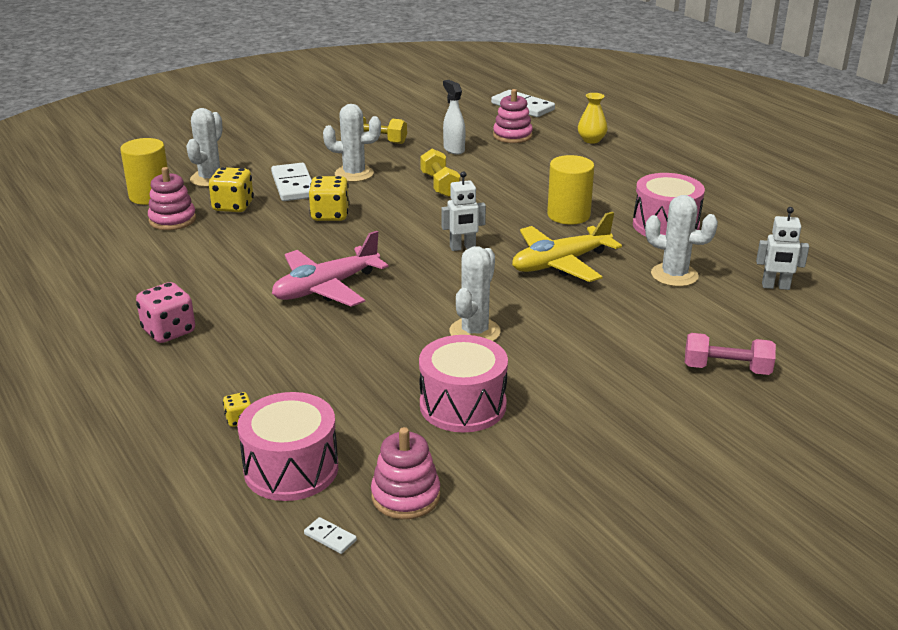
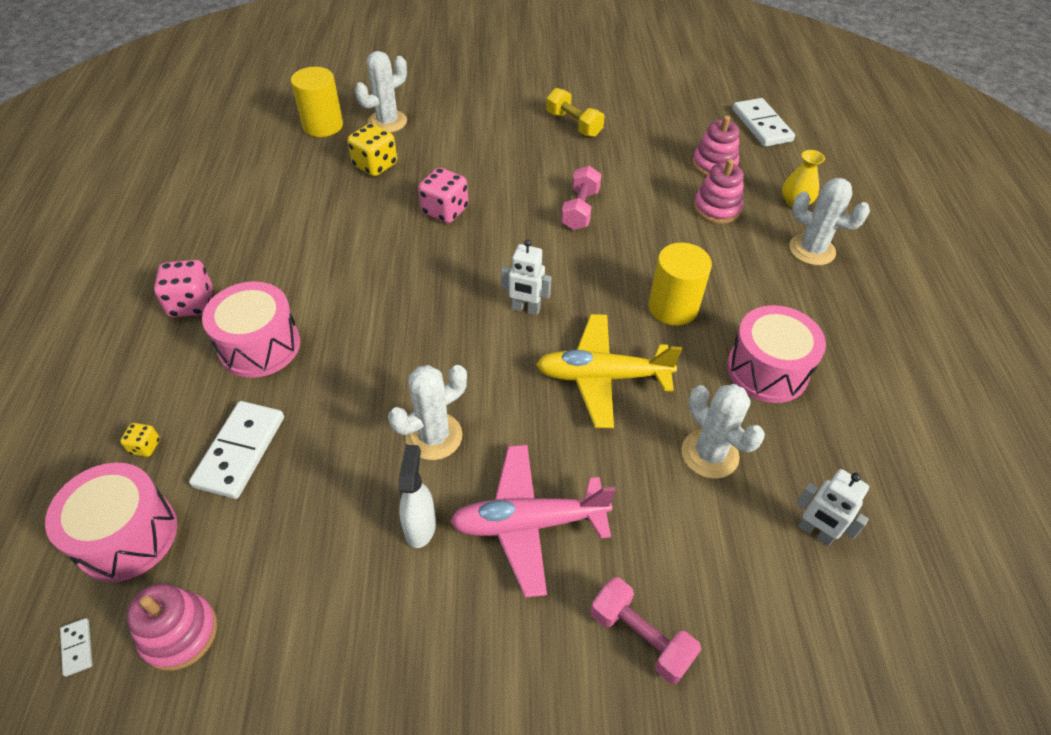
camera: 30 degrees right, 20 degrees up
pink stacking toy [148,167,196,230] -> pink stacking toy moved to [694,159,744,224]
white domino [271,163,312,201] -> white domino moved to [189,401,284,499]
pink plane [272,231,388,307] -> pink plane moved to [450,445,616,597]
yellow dice [309,176,350,221] -> pink dice [418,168,468,223]
white cactus [323,104,381,182] -> white cactus moved to [789,178,870,265]
pink drum [419,335,508,433] -> pink drum moved to [202,281,300,378]
yellow dumbbell [420,149,460,197] -> pink dumbbell [561,166,602,230]
white spray bottle [443,80,465,155] -> white spray bottle moved to [399,445,436,548]

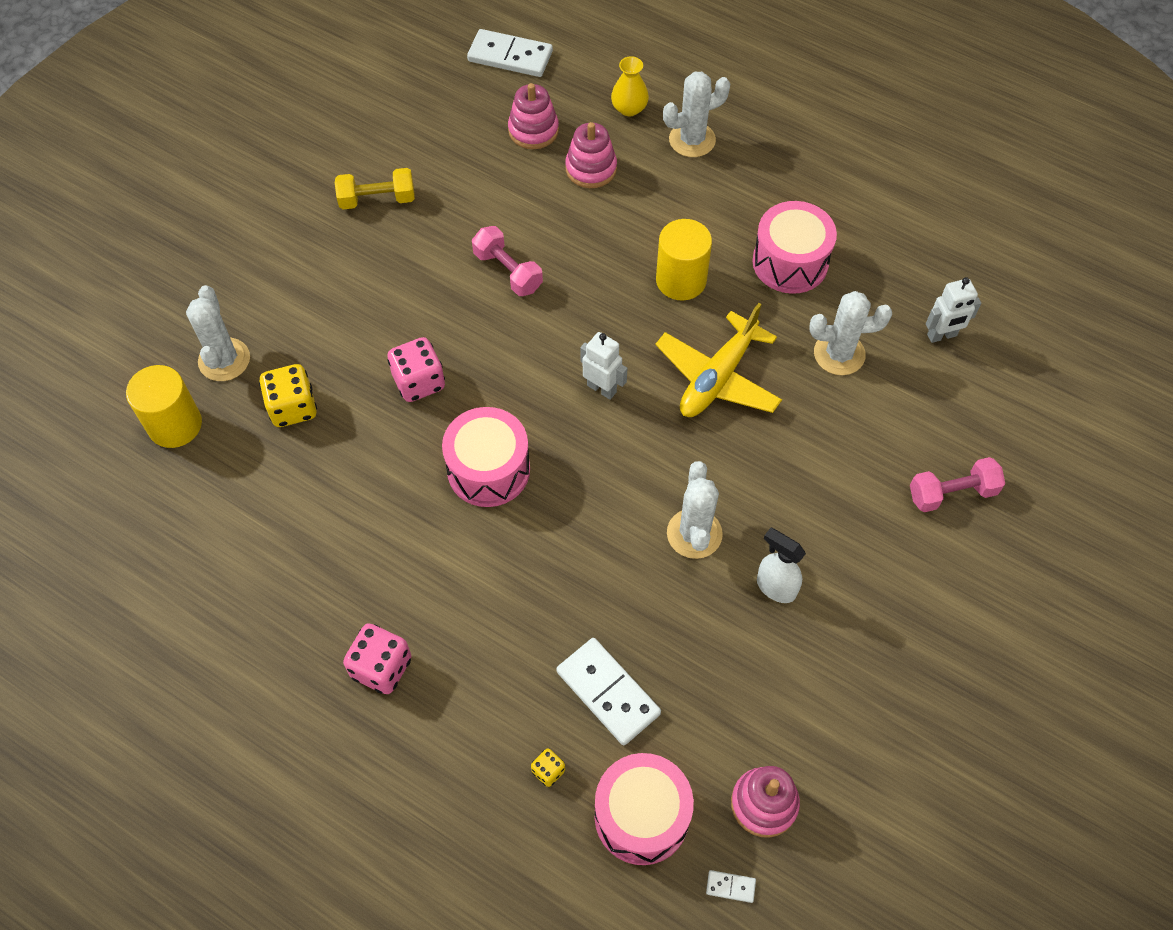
camera: 55 degrees left, 10 degrees up
pink drum [202,281,300,378] -> pink drum moved to [442,407,530,507]
pink plane [450,445,616,597] -> none
white robot [501,239,552,315] -> white robot turned 105 degrees counterclockwise [580,332,627,400]

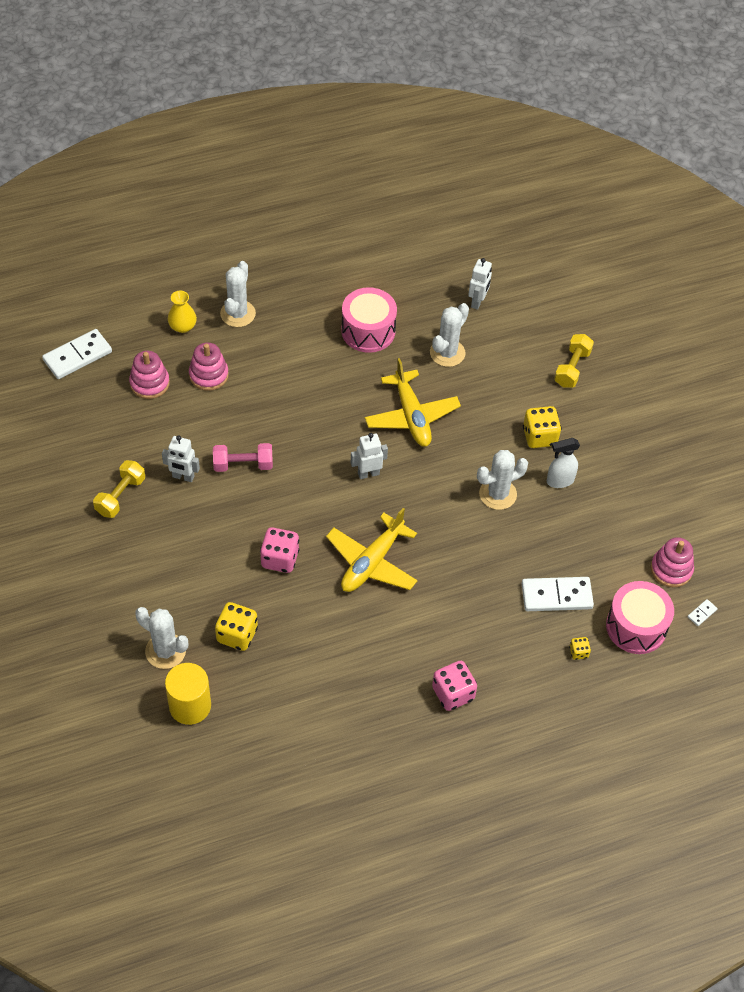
camera: 55 degrees left, 5 degrees down
pink drum [442,407,530,507] -> yellow plane [326,508,418,592]
yellow cylinder [656,219,712,301] -> none
white cactus [667,461,723,559] -> white cactus turned 60 degrees counterclockwise [477,450,528,510]
pink dumbbell [910,457,1005,512] -> yellow dumbbell [554,334,594,388]
none -> white robot [162,435,200,482]
none -> yellow dice [523,406,561,448]

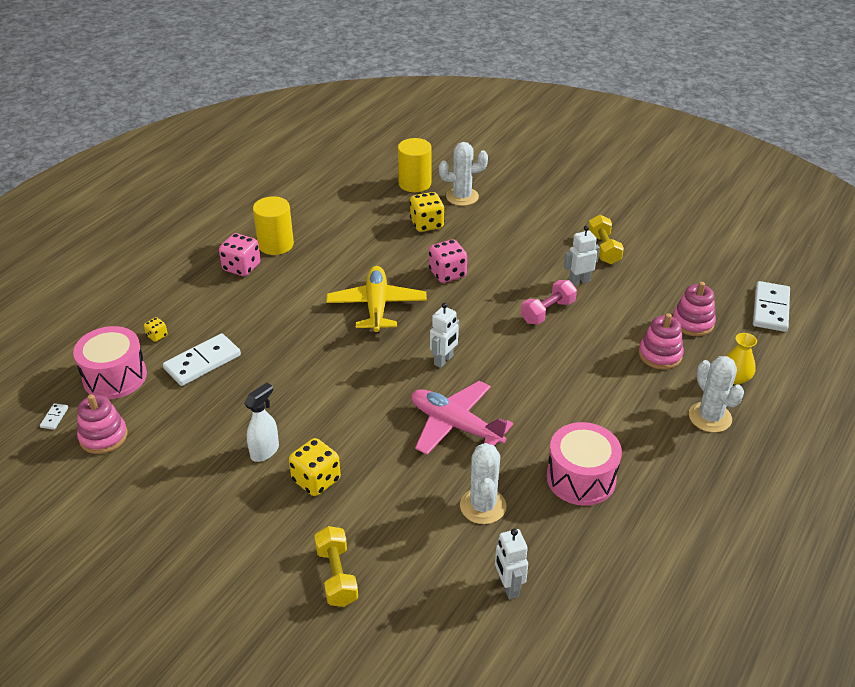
camera: 145 degrees right, 15 degrees down
yellow plane [365,358,461,447] -> pink plane [411,381,513,455]
white cactus [477,450,528,510] -> none
none -> yellow cylinder [253,196,294,255]

